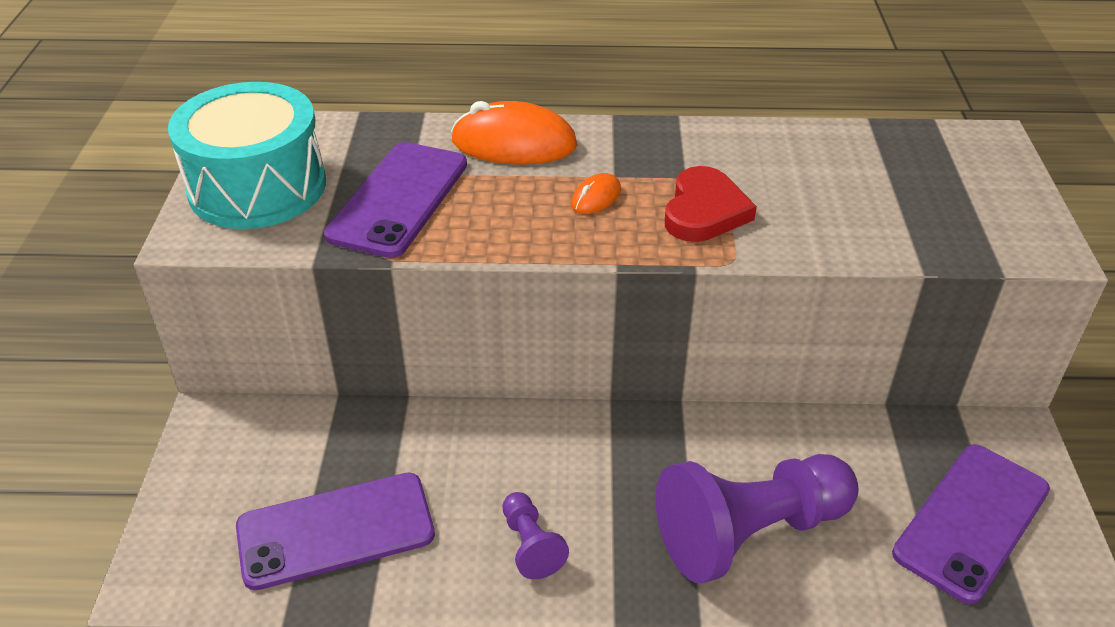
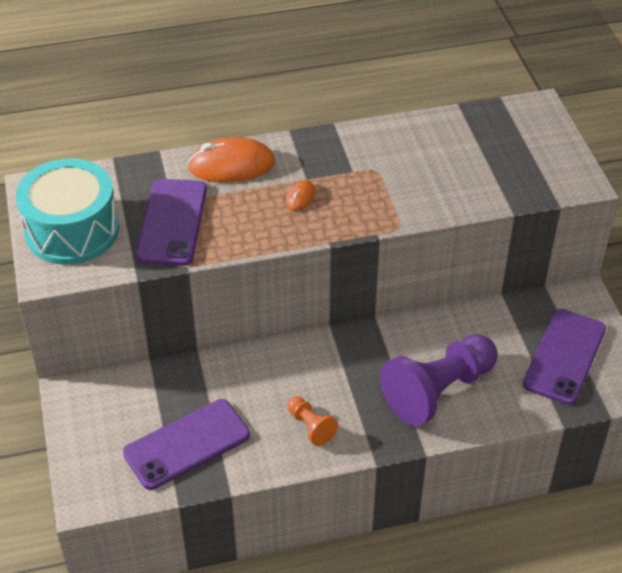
camera: 15 degrees left, 5 degrees up
purple pawn [502,492,569,579] -> orange pawn [287,396,338,446]
red heart [665,166,757,242] -> none

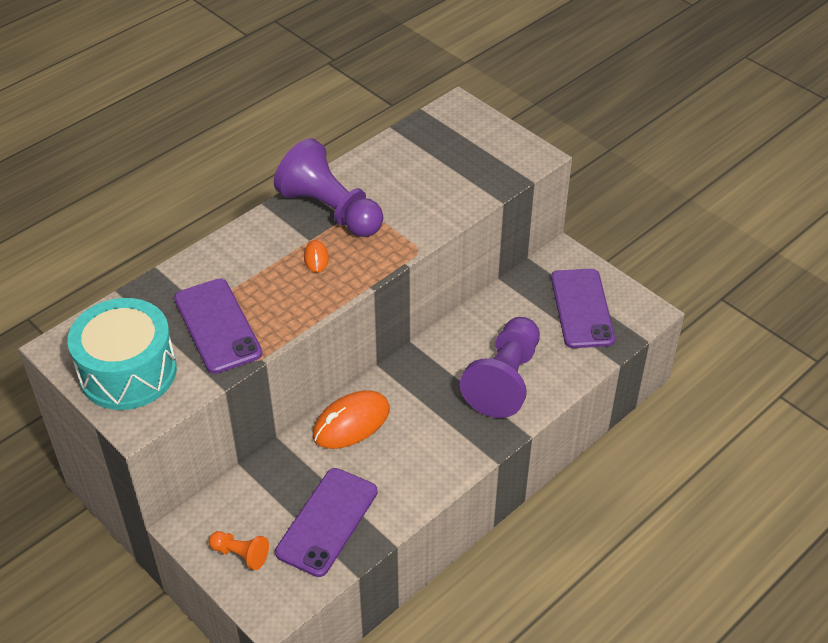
camera: 30 degrees left, 0 degrees up
orange mouse [187,137,275,183] -> orange mouse moved to [313,390,390,449]
orange pawn [287,396,338,446] -> orange pawn moved to [209,531,269,570]
none -> purple pawn [274,138,383,237]

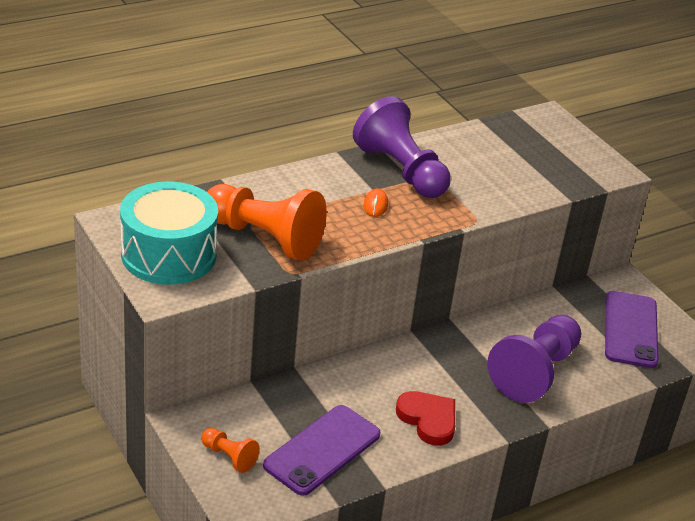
camera: 10 degrees right, 10 degrees down
purple phone [174,278,262,374] -> orange pawn [207,184,327,261]
orange mouse [313,390,390,449] -> none
none -> red heart [396,391,455,446]

